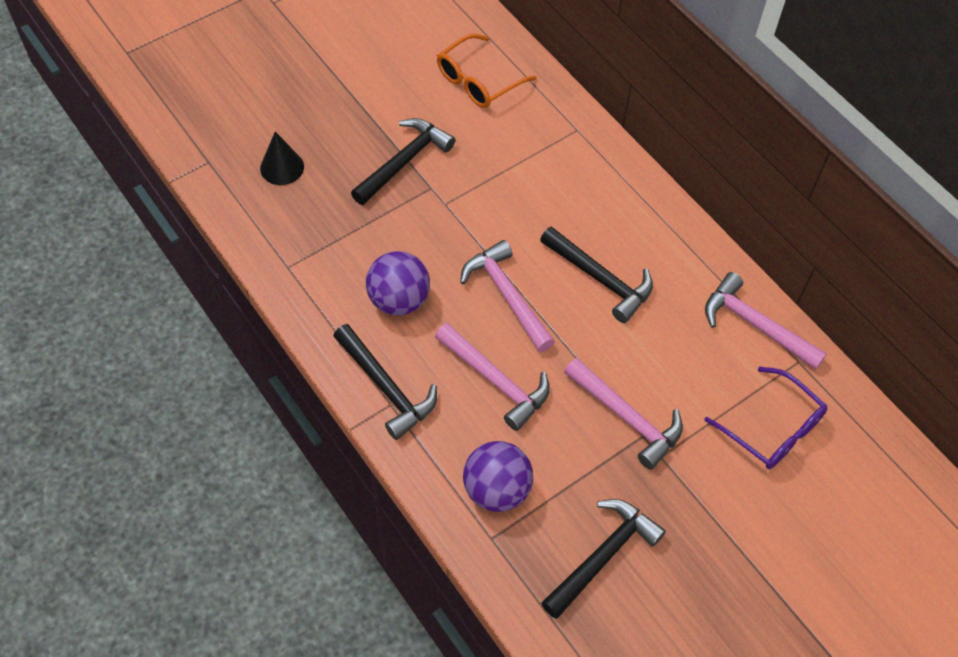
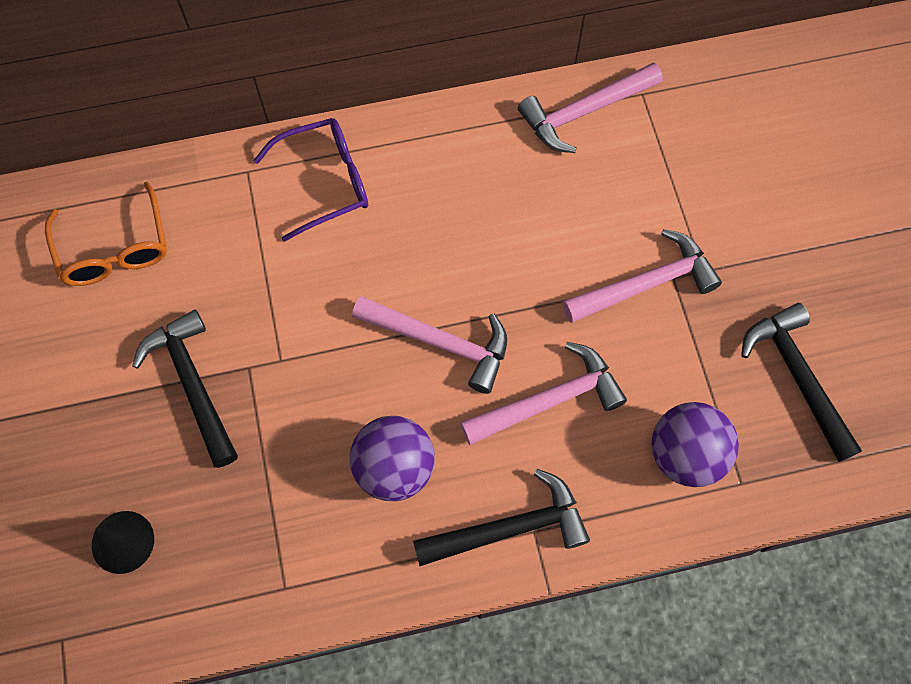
camera: 65 degrees left, 10 degrees up
pink hammer [460,240,555,352] -> pink hammer turned 150 degrees counterclockwise [352,296,507,394]
black hammer [540,226,653,323] -> none
purple glasses [704,367,828,469] -> purple glasses moved to [253,118,368,242]

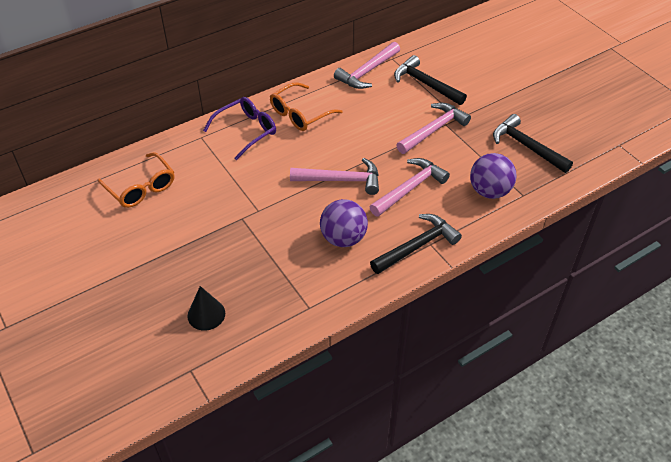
camera: 20 degrees left, 20 degrees down
black hammer [132,310,238,468] -> black hammer moved to [394,55,467,105]
none -> orange glasses [270,82,343,131]

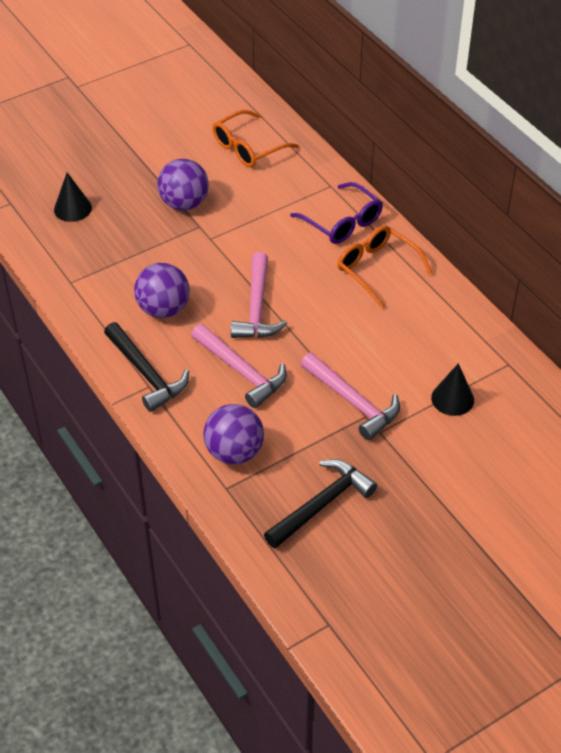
camera: 90 degrees right, 0 degrees up
pink hammer [334,42,400,89] -> none
black hammer [394,55,467,105] -> black cone [431,363,474,416]
none -> purple ball [157,159,209,210]

